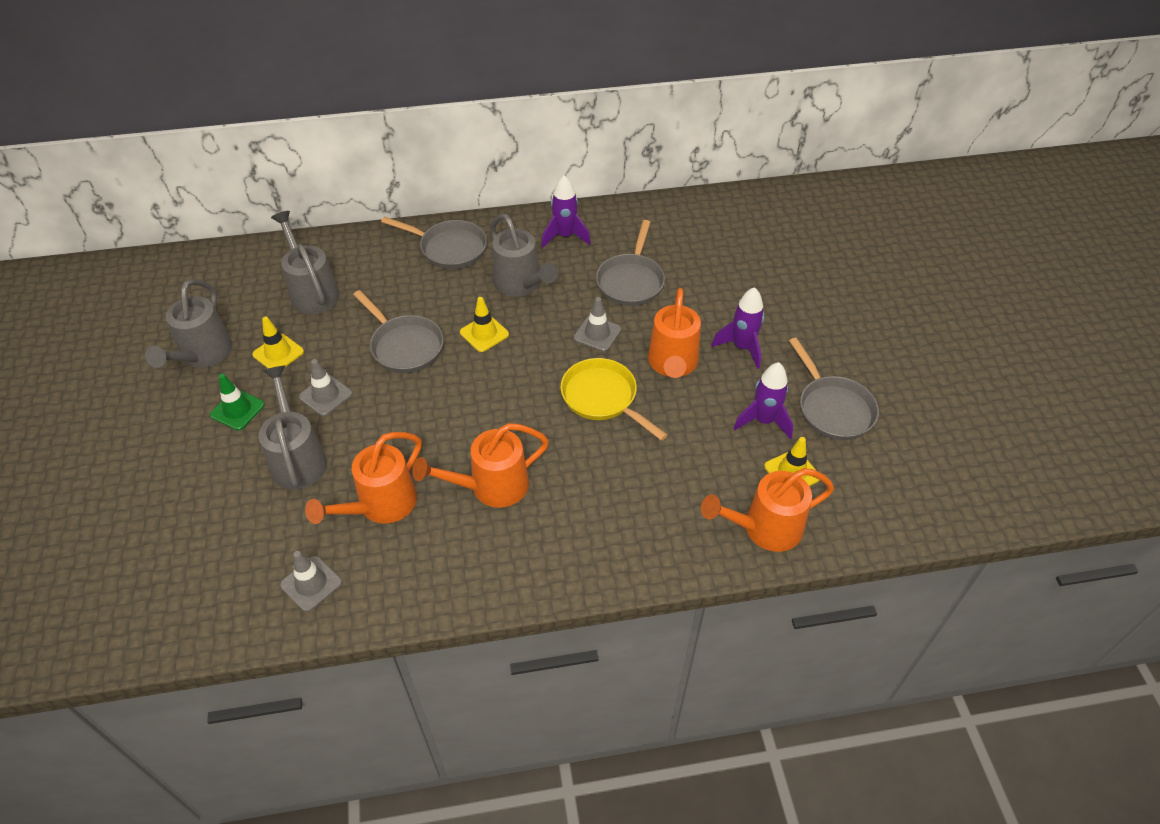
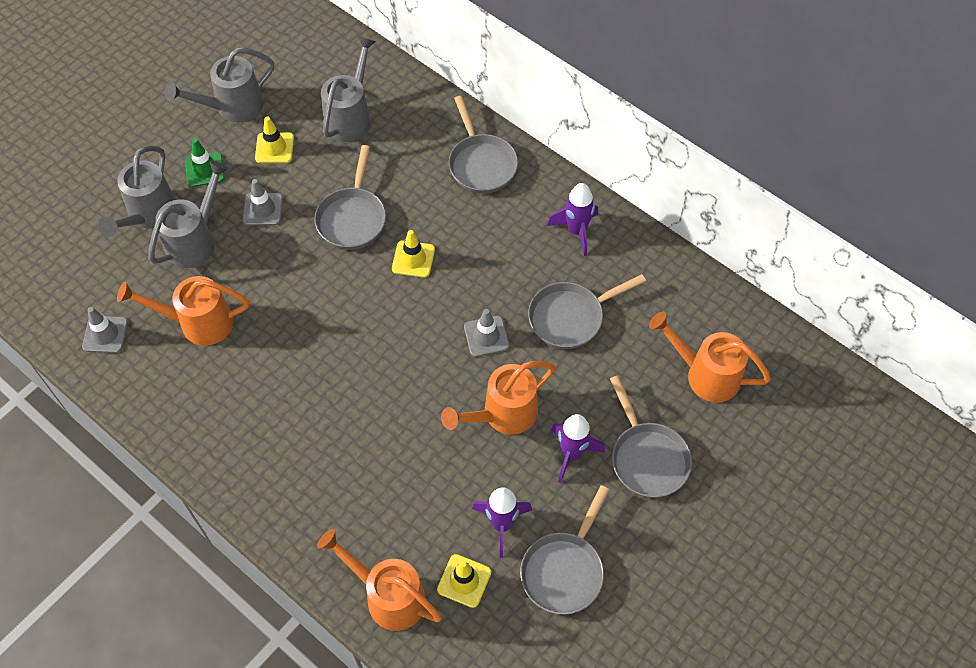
camera: 50 degrees right, 10 degrees up
orange watering can [412,423,549,508] -> orange watering can moved to [649,311,771,403]
grey watering can [490,214,558,297] -> grey watering can moved to [98,146,176,237]
yellow pan [560,358,667,441] -> none
none -> grey pan [610,375,692,498]

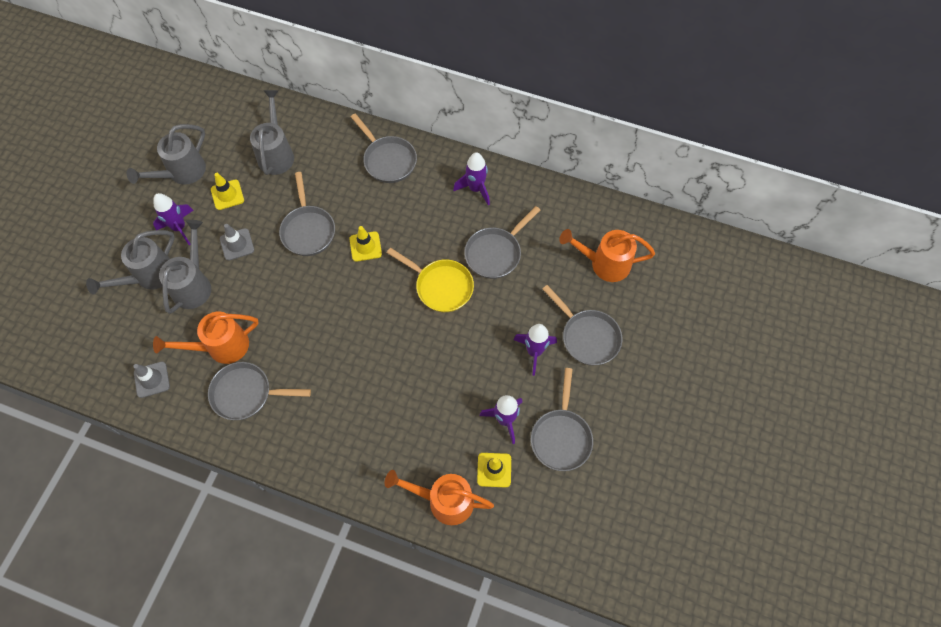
camera: 20 degrees left, 5 degrees up
grey watering can [98,146,176,237] -> grey watering can turned 45 degrees clockwise [86,230,175,295]
green traffic cone [185,138,225,187] -> purple rocket [153,193,193,245]
orange watering can [441,361,555,434] -> none
grey traffic cone [464,309,509,357] -> yellow pan [387,248,474,312]
none -> grey pan [208,362,311,420]

